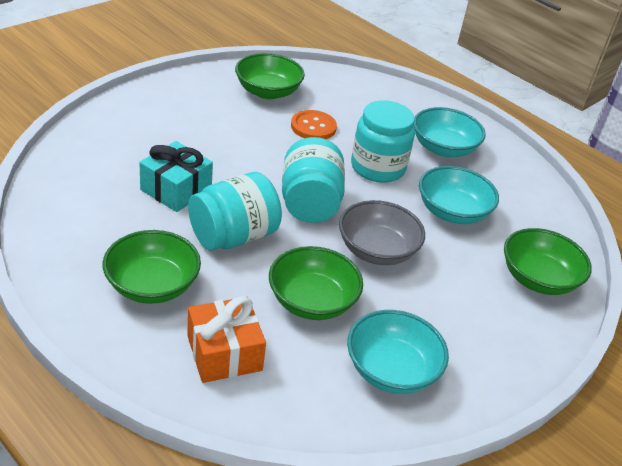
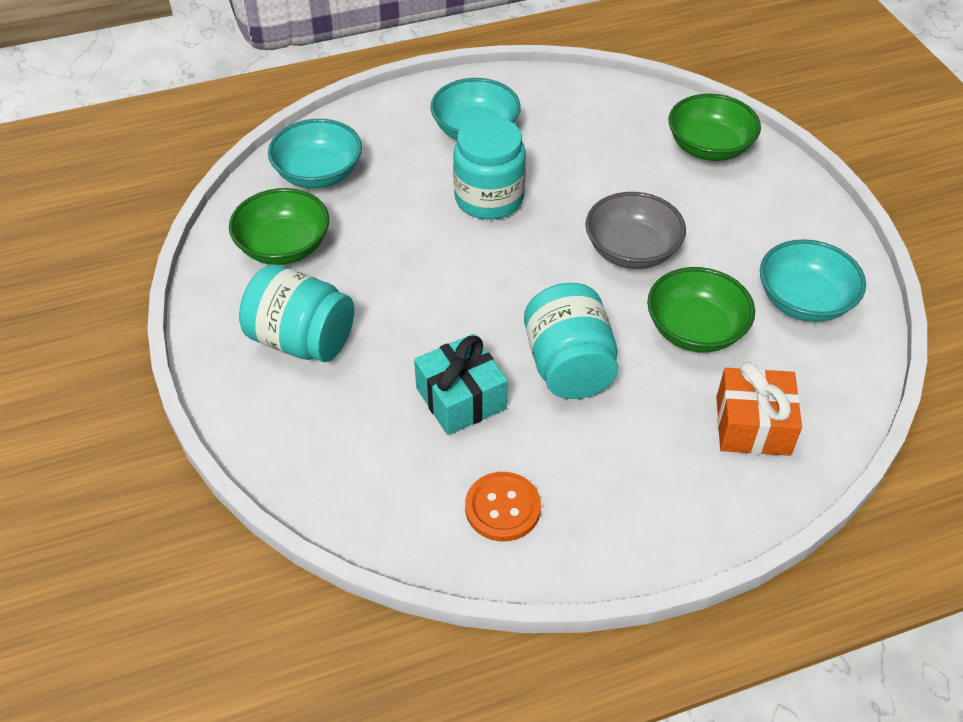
camera: 60 degrees left, 10 degrees up
green bowl [103,230,201,304] -> none
turquoise jar [282,137,345,223] -> turquoise jar moved to [239,264,354,362]
orange button [291,110,337,139] -> orange button moved to [465,472,541,541]
turquoise bowl [419,166,499,224] -> turquoise bowl moved to [268,119,362,188]

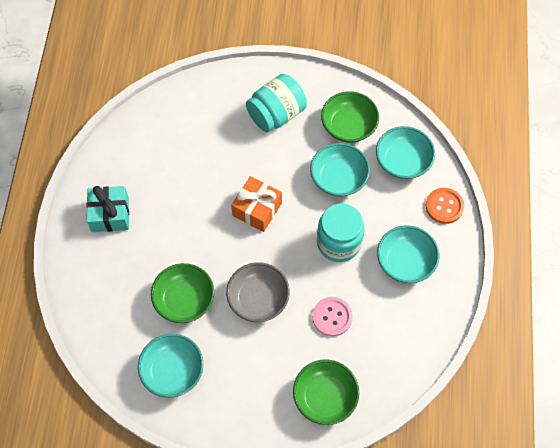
camera: 115 degrees right, 15 degrees up
turquoise gift [414,334,508,435] -> turquoise gift moved to [86,186,129,232]
orange button [465,472,541,541] -> orange button moved to [426,188,464,224]
turquoise jar [524,283,618,399] -> none
orange gift [717,362,802,456] -> orange gift moved to [231,176,282,232]
none -> turquoise bowl [310,143,370,197]
none -> pink button [312,297,353,337]

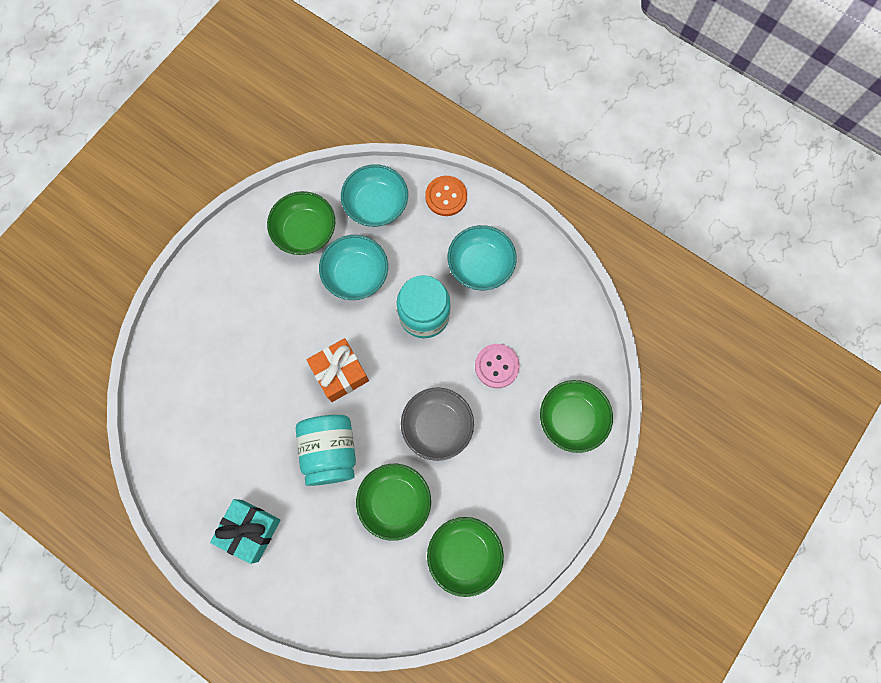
camera: 60 degrees left, 10 degrees up
turquoise bowl [138,334,203,398] -> green bowl [427,517,504,597]
turquoise jar [246,74,307,132] -> turquoise jar moved to [296,415,356,486]

